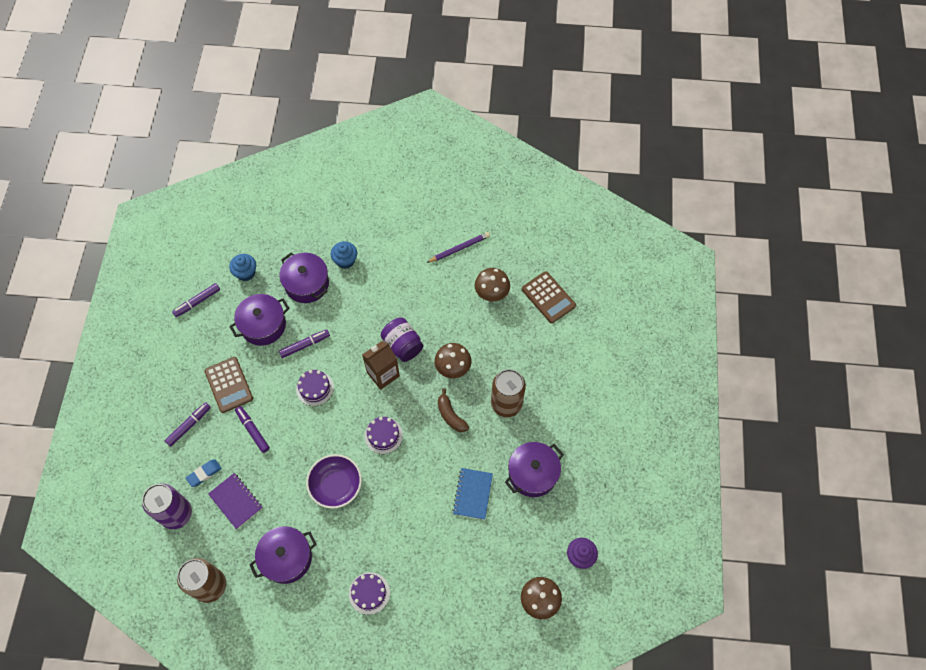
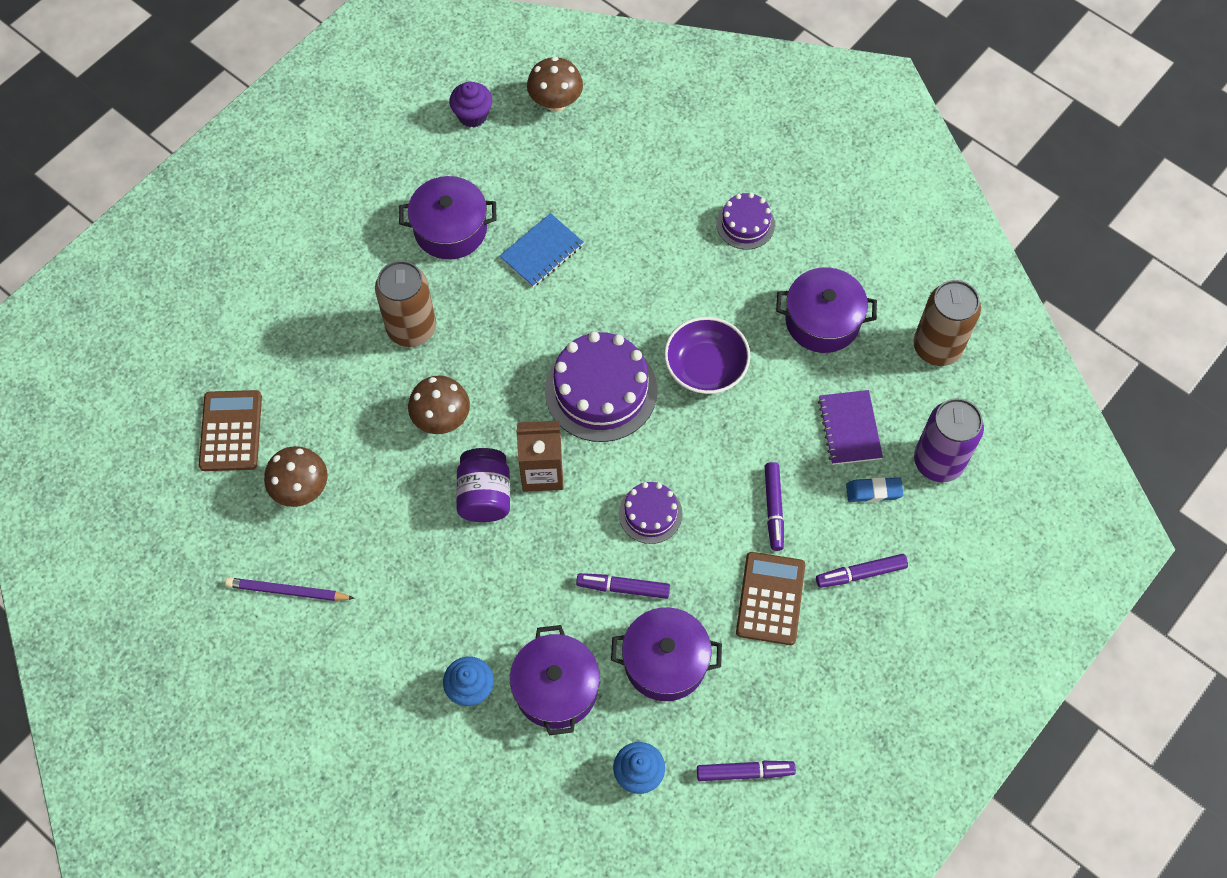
camera: 145 degrees left, 0 degrees up
purple cake [364,417,403,454] -> purple cake [545,332,657,442], size x1.83
brown banana [438,388,469,432] -> none

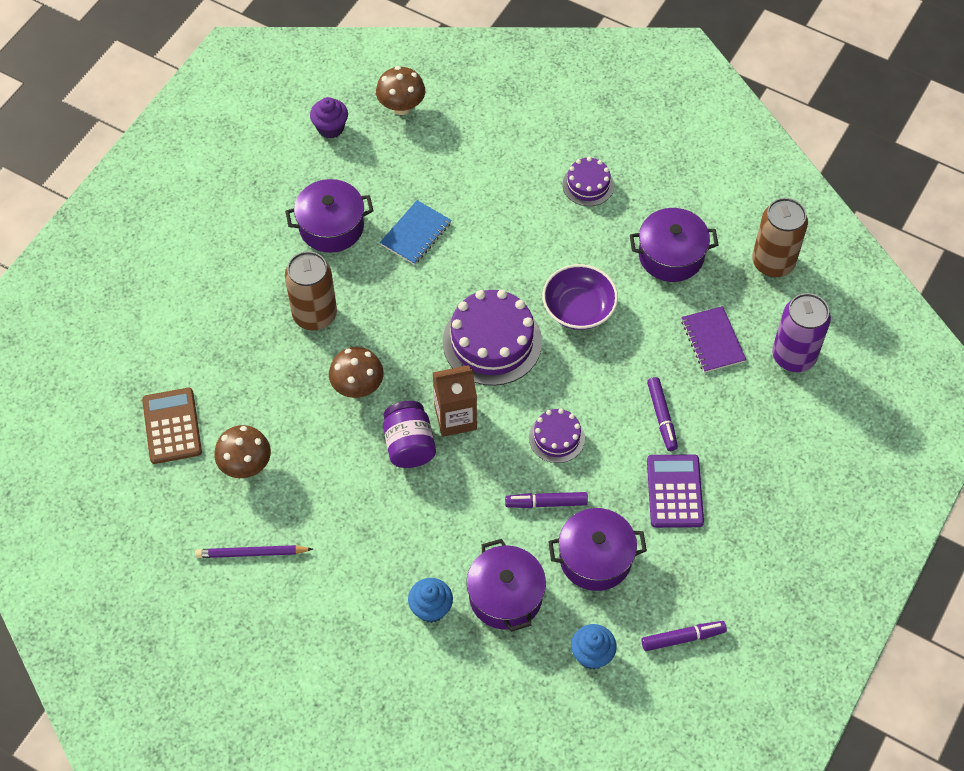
camera: 10 degrees left, 5 degrees down
brown calculator [736,552,805,645] -> purple calculator [647,454,704,528]
purple marker [816,554,908,588] -> none
blue eraser [846,477,904,502] -> none

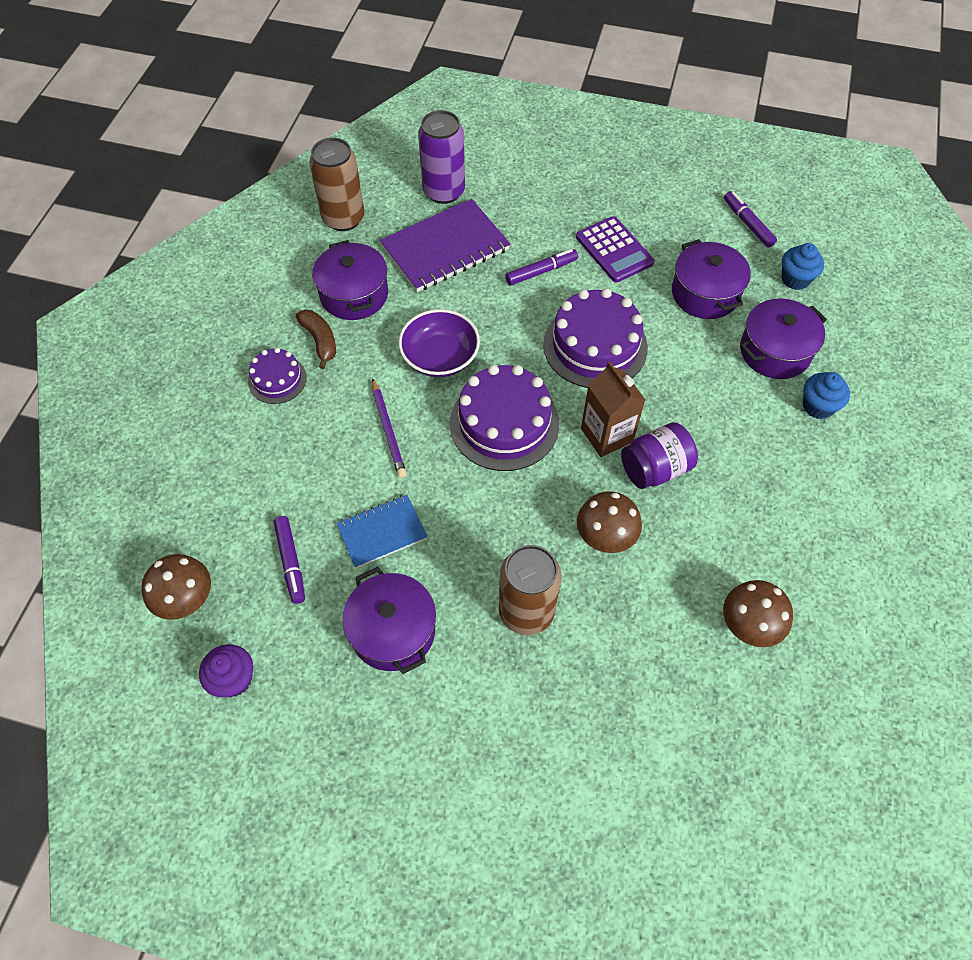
camera: 105 degrees left, 0 degrees up
brown calculator [142,388,202,464] -> none
purple pencil [195,545,313,558] -> purple pencil moved to [372,378,407,478]
blue notebook [380,200,451,265] -> blue notebook turned 45 degrees counterclockwise [336,495,428,568]
purple marker [505,492,588,508] -> purple marker moved to [274,516,305,604]
purple cake [529,409,585,463] -> purple cake [543,288,648,388], size x1.83
purple calculator [647,454,704,528] -> purple calculator turned 105 degrees counterclockwise [576,216,655,283]
purple notebook [681,306,746,373] -> purple notebook [380,199,510,292], size x1.69
none -> brown banana [296,310,336,369]

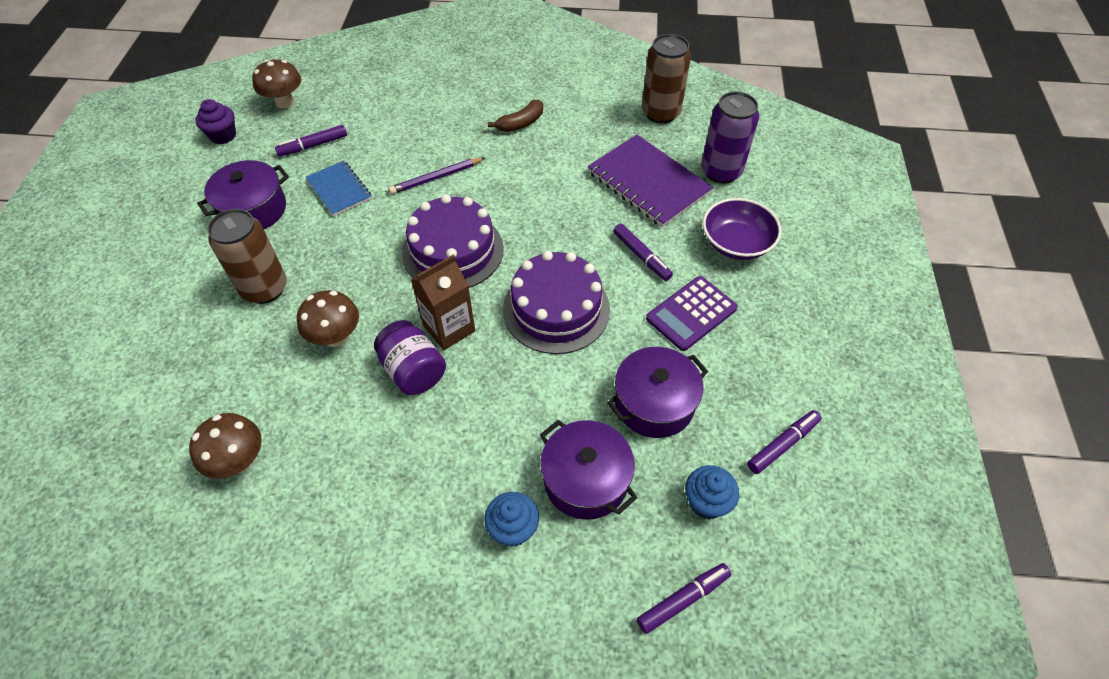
camera: 80 degrees right, 5 degrees down
purple cake [248,348,307,404] -> none
purple pot [312,240,388,320] -> none
purple bowl [398,309,480,377] -> purple bowl moved to [703,198,782,260]
none -> purple marker [637,563,731,634]

